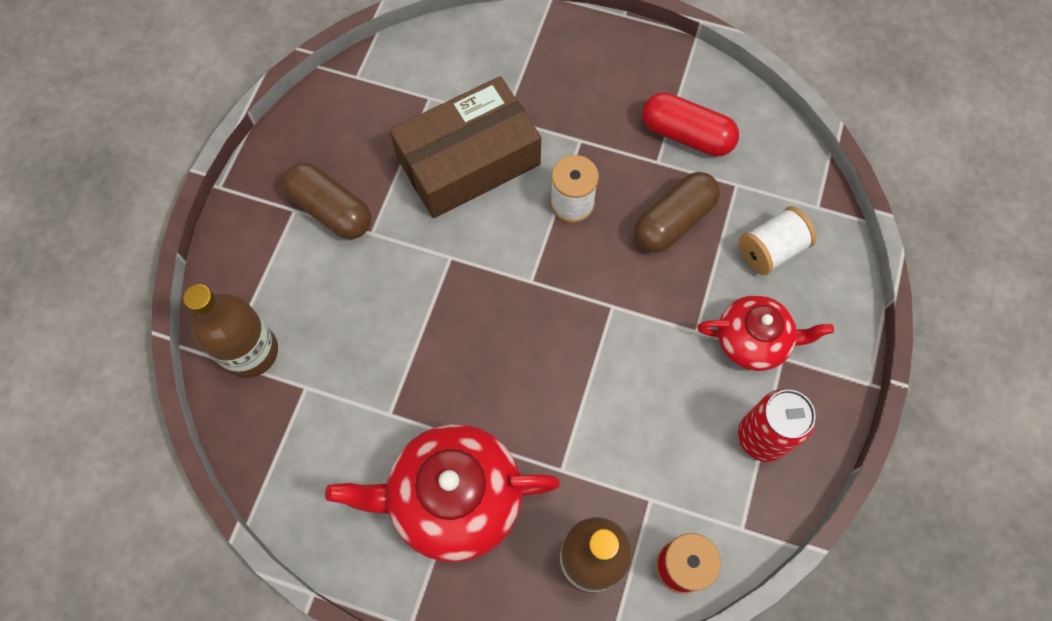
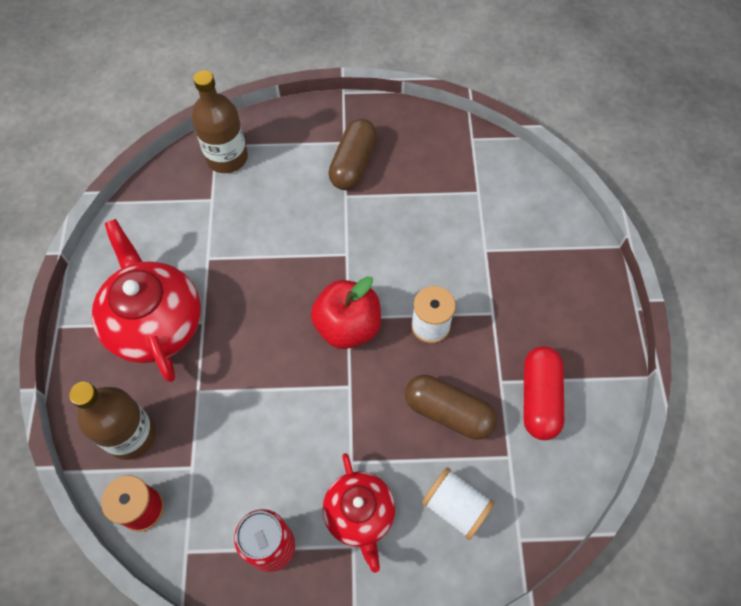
camera: 70 degrees right, 5 degrees down
brown box [389,76,541,218] -> none
none -> red apple [311,276,381,349]

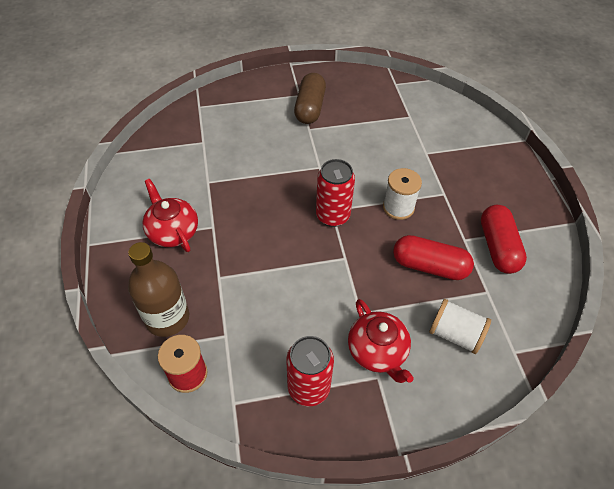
camera: 10 degrees left, 10 degrees down
red teapot [92,219,201,382] -> red teapot [143,179,198,252], size x0.62
brown bottle [192,70,248,173] -> none
red apple [311,276,381,349] -> red can [316,159,355,227]
brown capsule [405,375,497,440] -> red capsule [393,235,474,280]

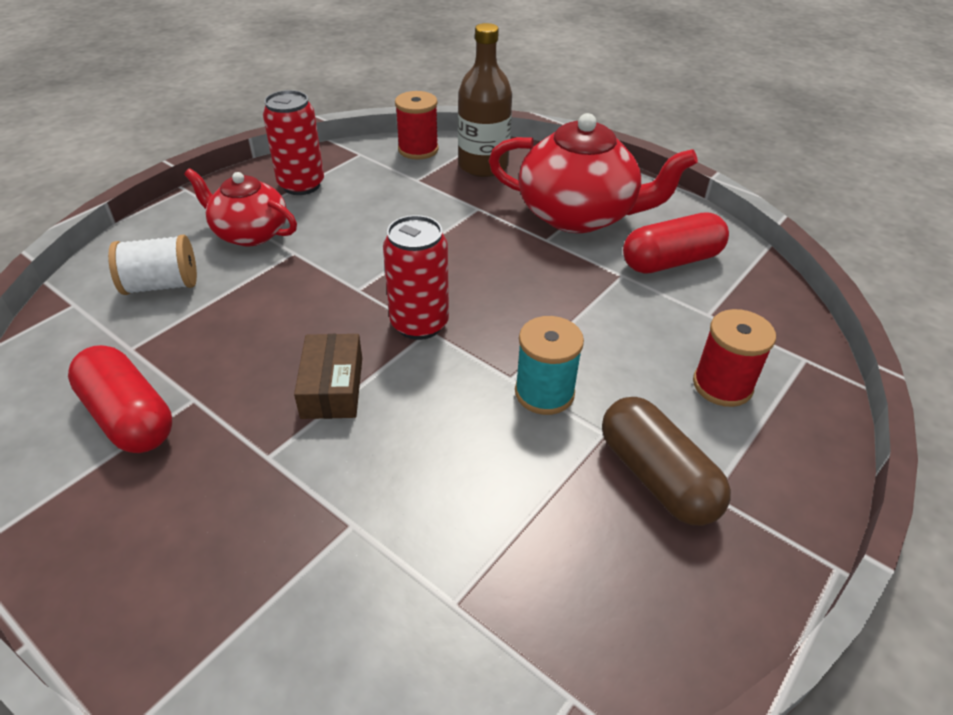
camera: 140 degrees right, 10 degrees down
red teapot [143,179,198,252] -> red teapot [488,113,698,233], size x1.61
white spool [383,168,422,220] -> brown box [294,334,362,419]
red capsule [393,235,474,280] -> red capsule moved to [623,212,729,274]
none -> turquoise spool [515,316,584,415]
none -> red spool [693,309,776,407]

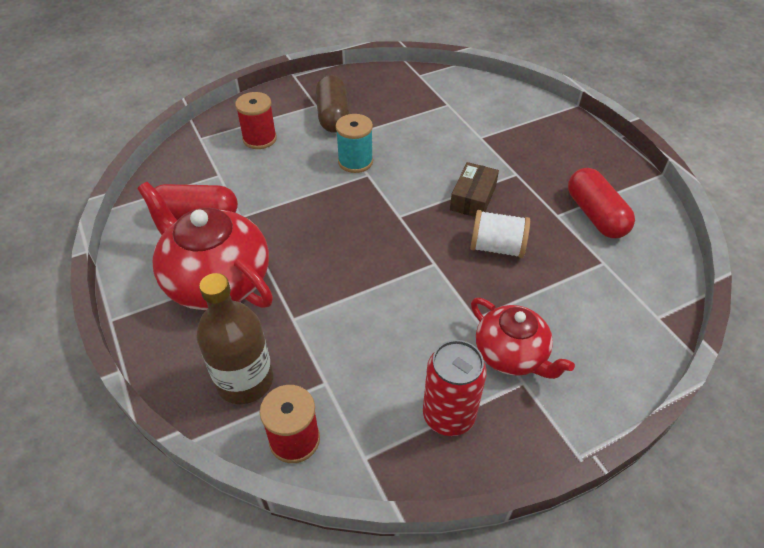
camera: 155 degrees left, 5 degrees up
white spool [108,235,197,295] -> white spool moved to [470,210,530,258]
red can [383,215,449,340] -> none

